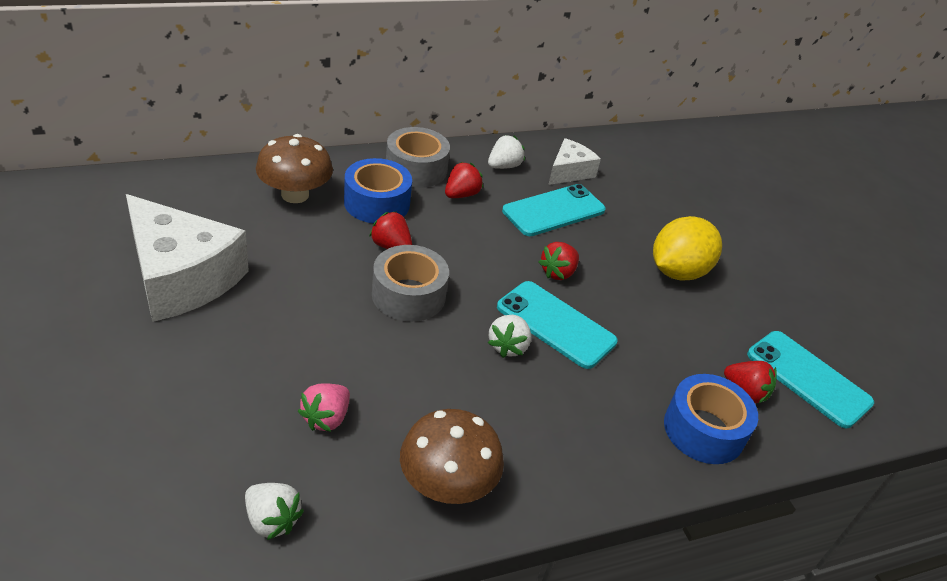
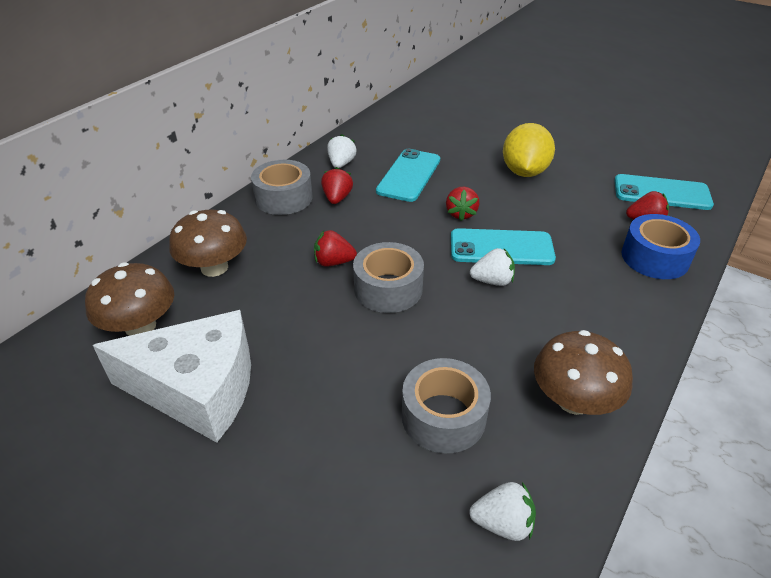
camera: 30 degrees left, 0 degrees up
pink strawberry [298,383,350,432] -> grey tape [402,358,491,453]
blue tape [344,158,412,224] -> none
white strawberry [488,315,531,358] -> white strawberry turned 75 degrees counterclockwise [470,248,515,286]
white cheese [548,138,601,185] -> none
none -> brown mushroom [85,262,174,336]

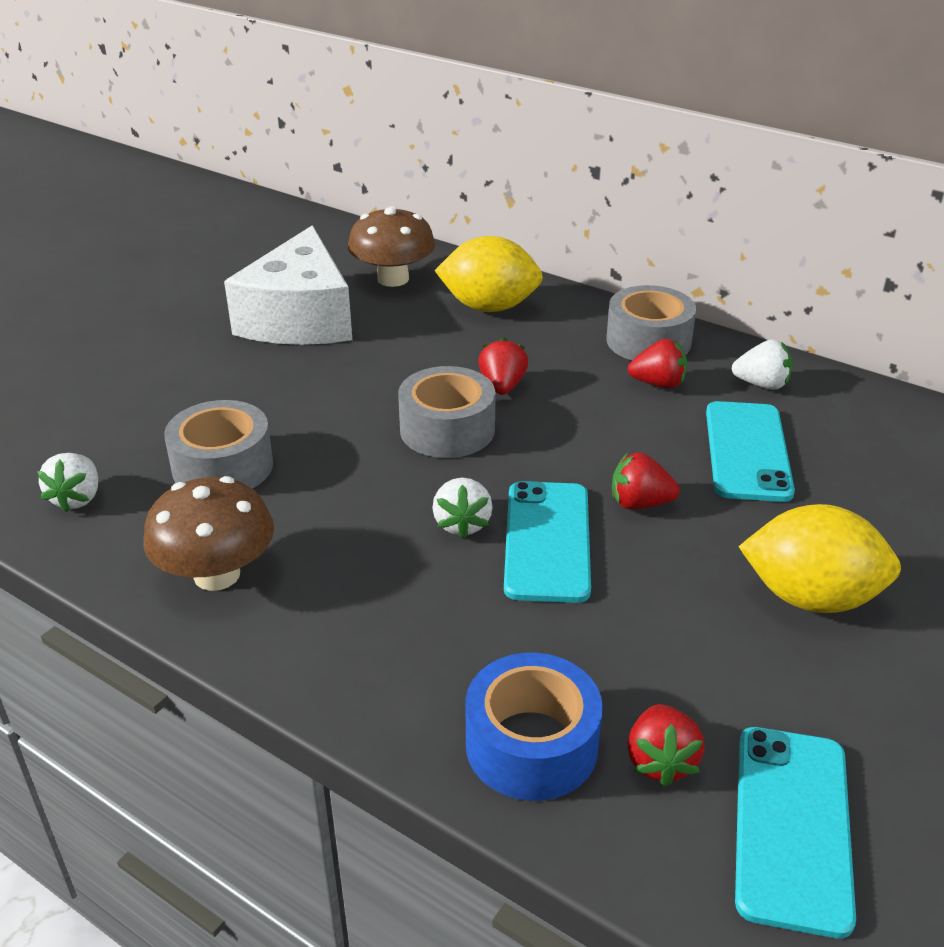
camera: 90 degrees right, 5 degrees down
brown mushroom [169,210,247,277] -> yellow lemon [434,236,543,312]
turquoise phone [376,149,440,202] -> turquoise phone turned 75 degrees clockwise [706,401,795,502]

